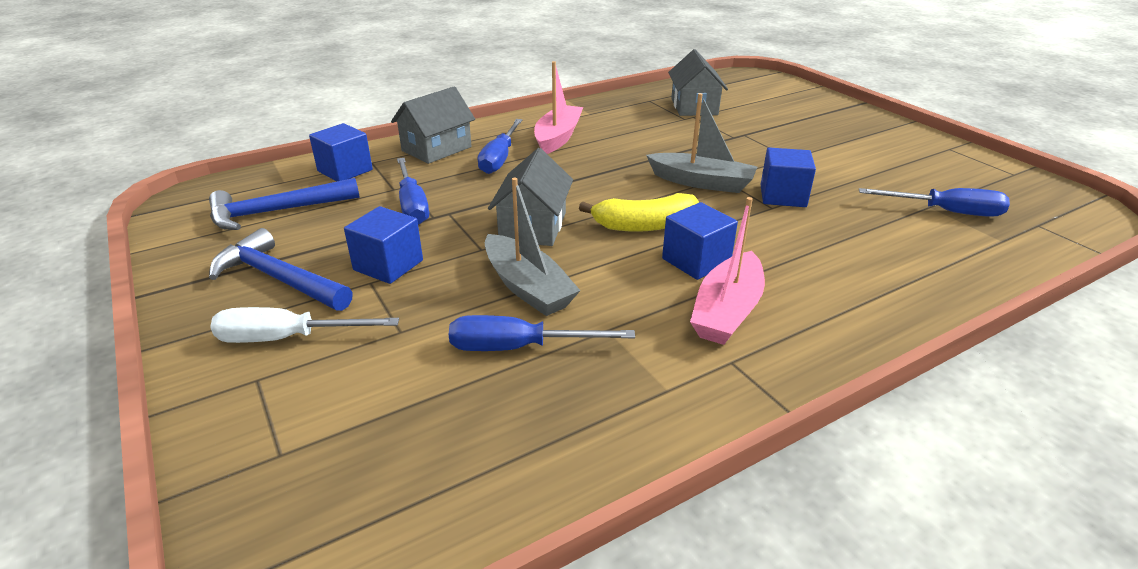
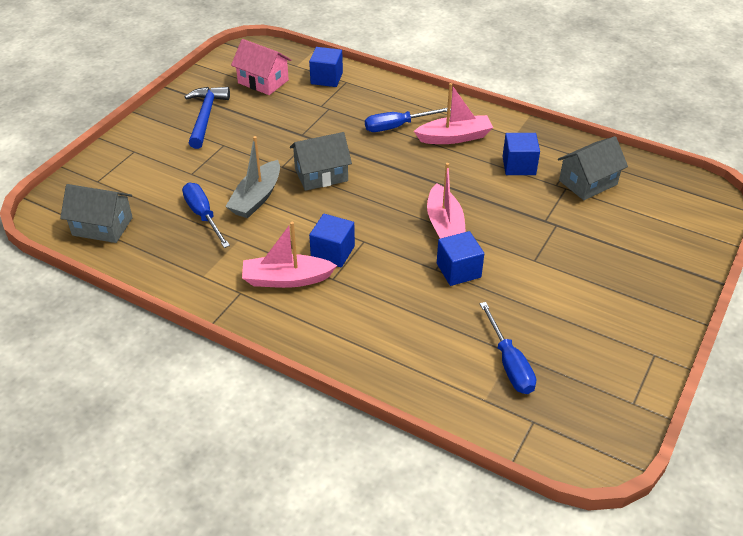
camera: 60 degrees right, 10 degrees up
blue hammer [209,178,360,230] -> pink house [231,39,291,95]
white screwdriver [210,307,399,343] -> none
blue cube [344,206,423,284] -> blue cube moved to [502,133,540,175]
grey house [391,87,475,164] -> grey house moved to [60,184,133,243]
blue screwdriver [397,158,429,225] -> none
yellow banana [579,193,699,232] -> none
grey boat [646,93,757,193] -> pink boat [427,163,466,239]

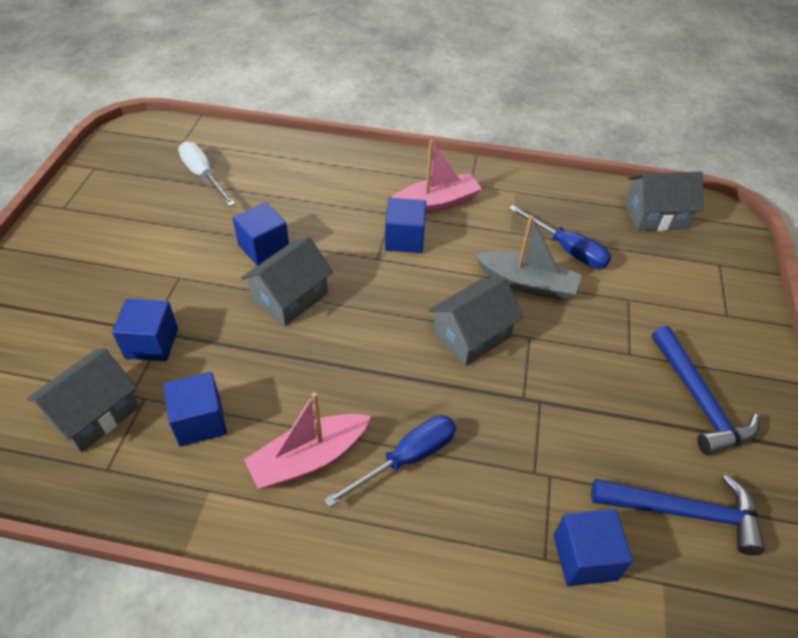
camera: 160 degrees right, 5 degrees up
grey boat [225,136,280,218] -> grey boat turned 105 degrees clockwise [475,215,581,300]
pink house [231,39,291,95] -> blue hammer [591,474,765,555]
pink boat [427,163,466,239] -> grey house [241,236,333,326]
blue screwdriver [480,302,536,394] -> white screwdriver [178,141,235,207]
none -> blue cube [112,298,178,361]

